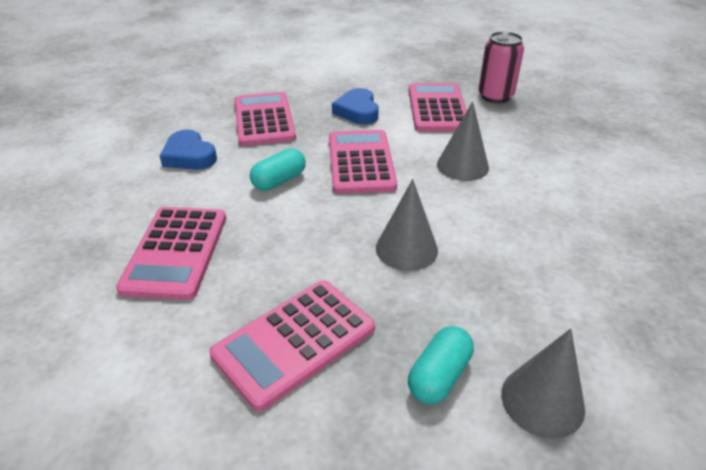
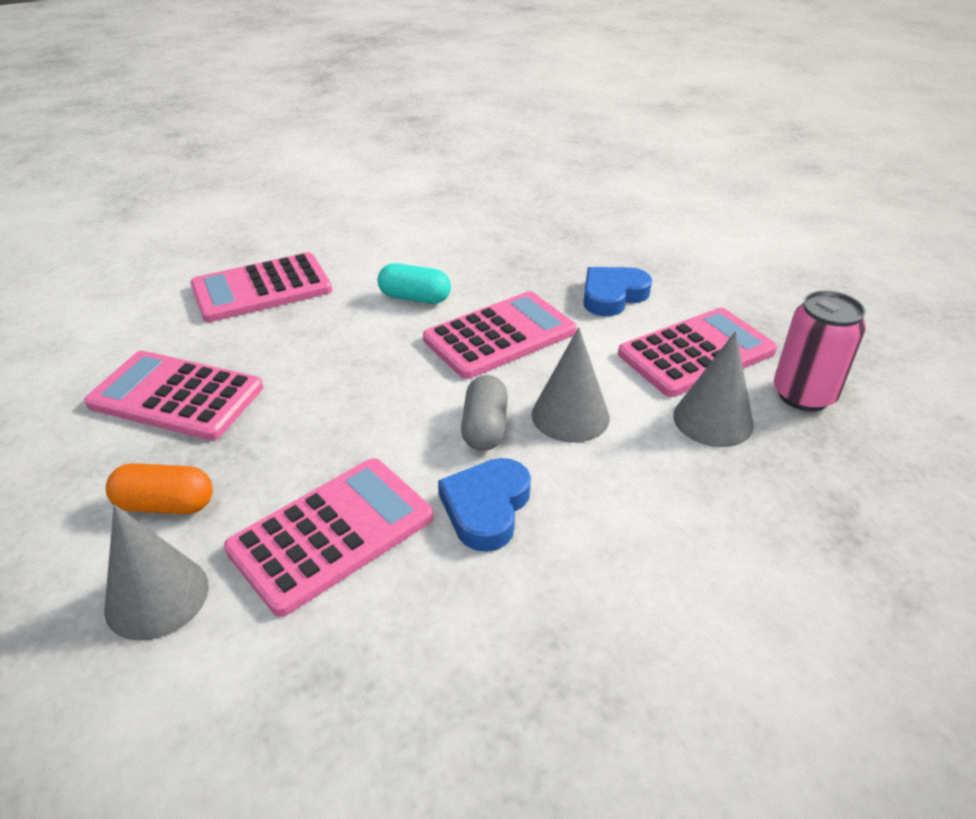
camera: 60 degrees right, 0 degrees up
blue heart [160,130,217,170] -> blue heart moved to [438,458,531,552]
pink calculator [234,92,296,146] -> pink calculator moved to [224,458,433,617]
grey cone [376,179,438,271] -> grey cone moved to [673,331,754,447]
turquoise capsule [408,326,474,404] -> orange capsule [106,463,213,514]
none -> grey capsule [461,375,508,451]

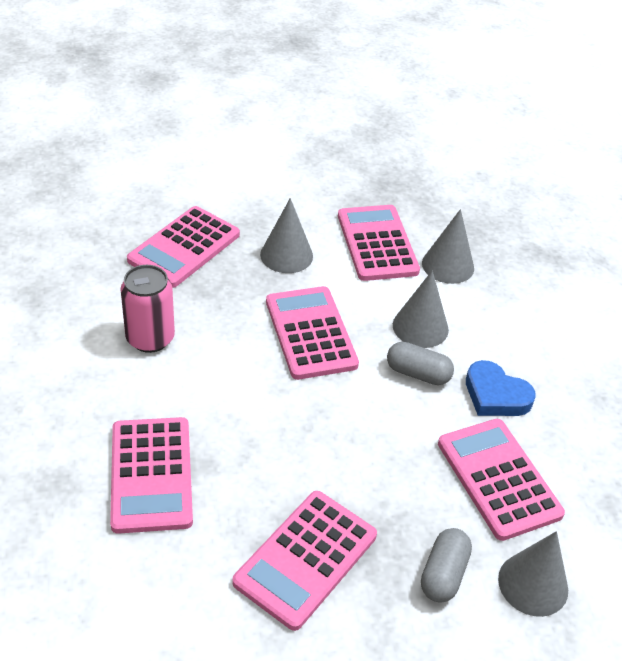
camera: 75 degrees left, 5 degrees up
orange capsule [106,463,213,514] -> grey capsule [421,528,472,603]
turquoise capsule [378,263,451,304] -> none
blue heart [583,267,652,316] -> grey cone [260,198,313,273]
pink can [774,291,866,411] -> pink can moved to [120,265,175,353]
none -> pink calculator [127,206,240,288]

